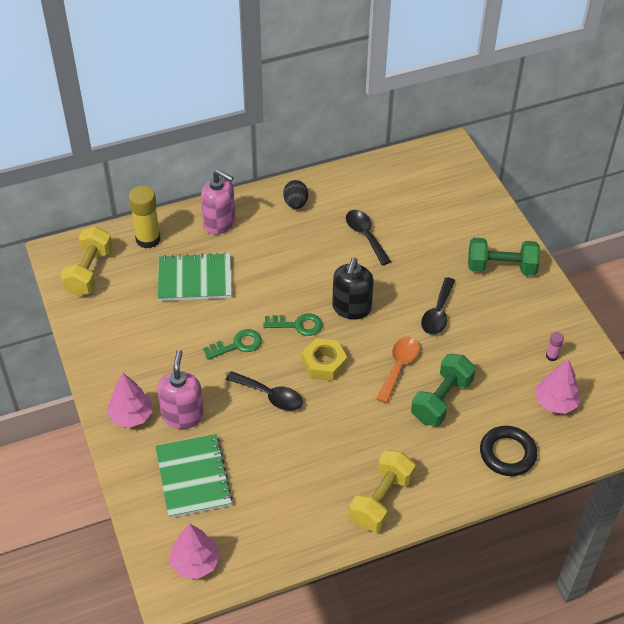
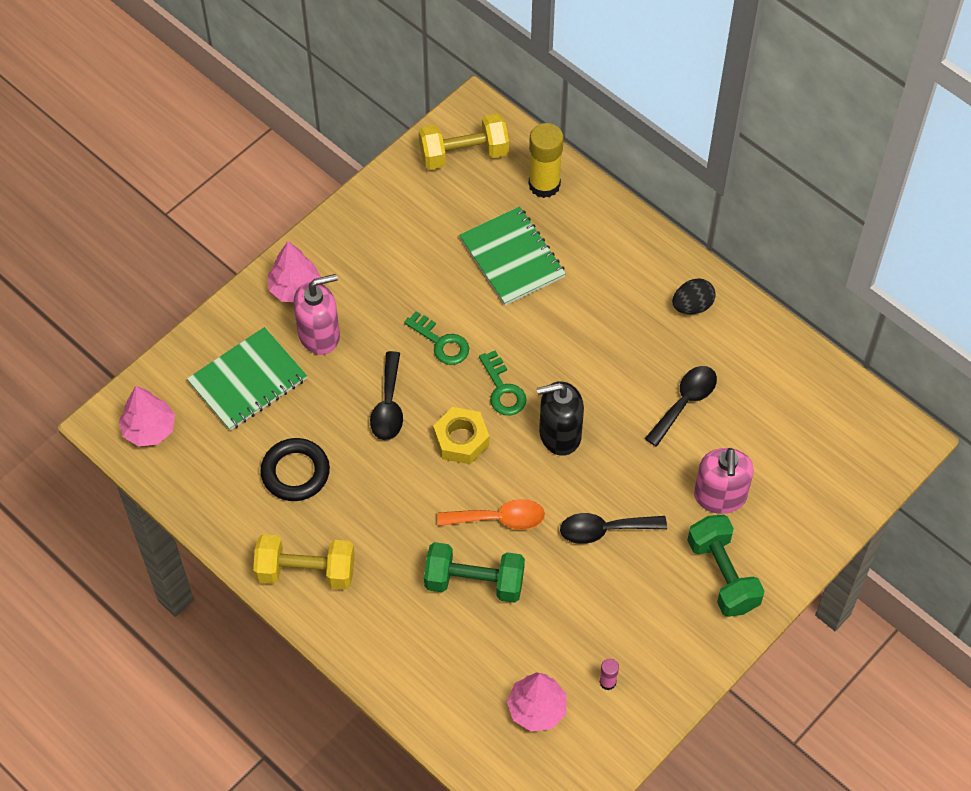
camera: 65 degrees right, 10 degrees up
pink soap dispenser [201,170,235,235] -> pink soap dispenser moved to [694,448,754,514]
black ring [480,426,537,476] -> black ring moved to [260,438,330,501]

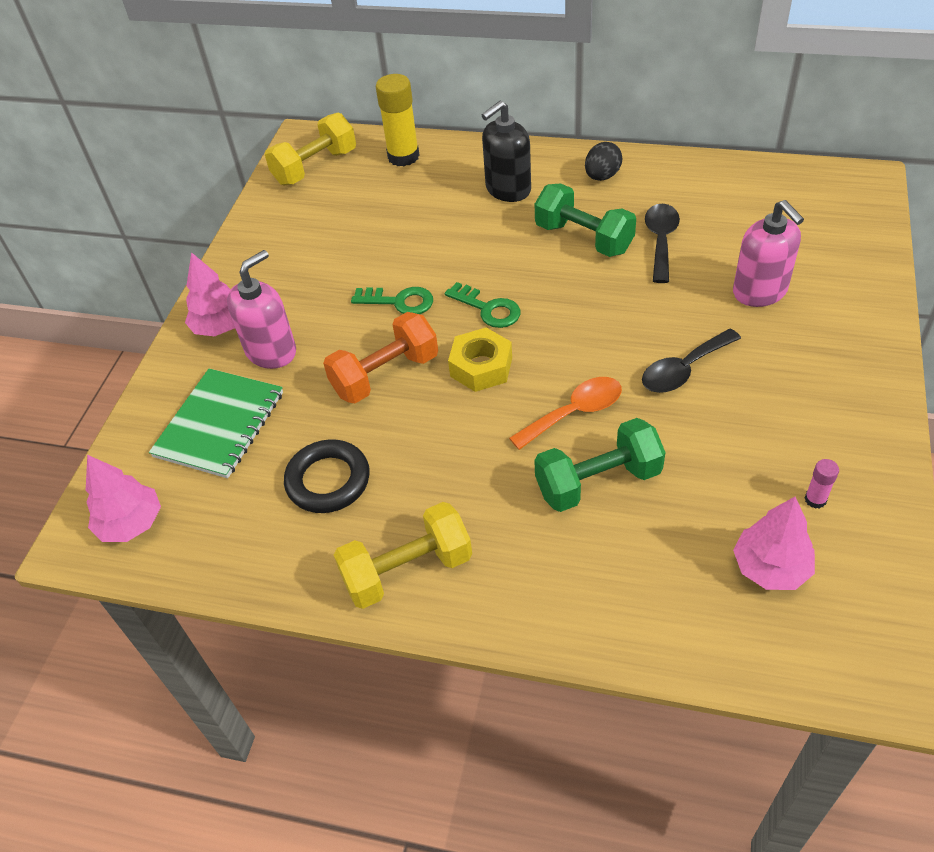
camera: 25 degrees left, 10 degrees down
black spoon [370,351,403,440] -> orange dumbbell [323,312,438,403]
green notebook [459,206,566,305] -> none
black soap dispenser [537,381,584,456] -> black soap dispenser moved to [482,101,531,202]
green dumbbell [687,515,764,617] -> green dumbbell moved to [535,183,636,257]

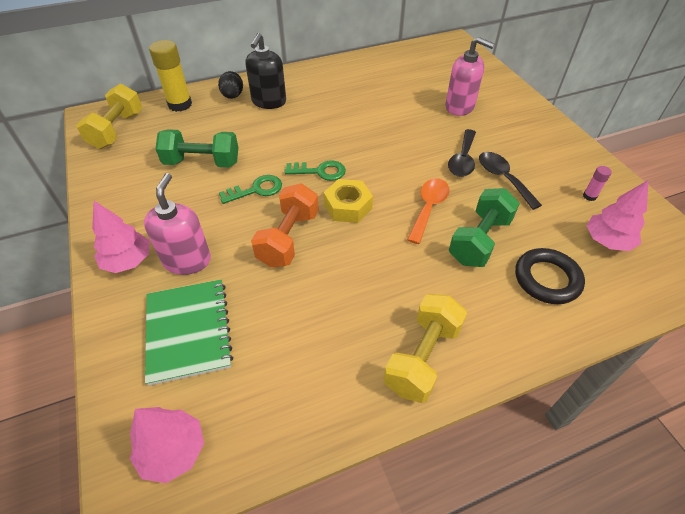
camera: 40 degrees left, 0 degrees up
black ring [284,439,370,513] -> black ring moved to [515,248,585,304]
green dumbbell [535,183,636,257] -> green dumbbell moved to [156,129,238,168]
black egg [585,142,622,181] -> black egg moved to [218,71,243,99]
black spoon [645,204,680,283] -> black spoon moved to [479,152,542,210]

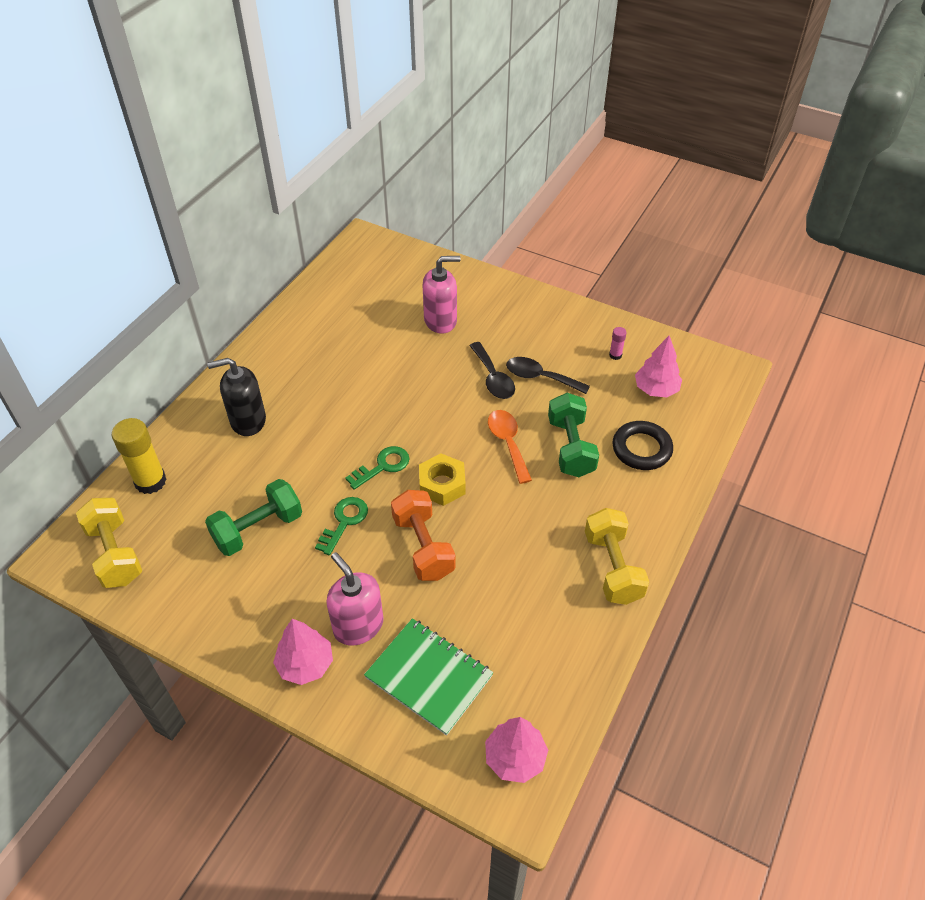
camera: 40 degrees left, 0 degrees up
black egg [218,71,243,99] -> none
black soap dispenser [245,33,286,109] -> black soap dispenser turned 105 degrees clockwise [207,358,266,436]

